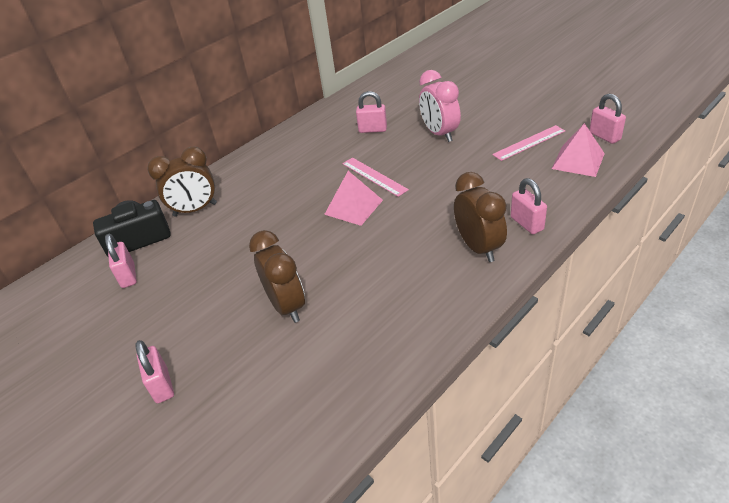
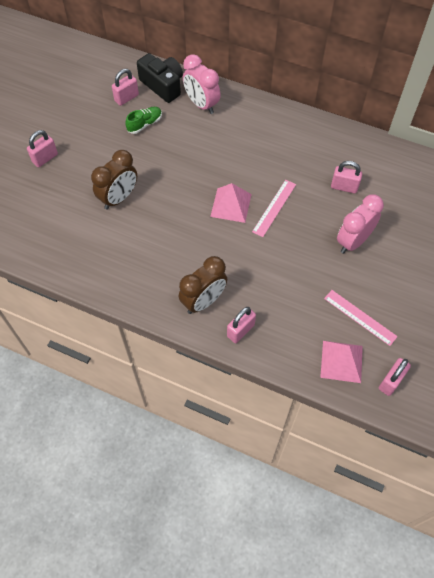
camera: 65 degrees right, 20 degrees up
brown clock [147,147,217,217] -> pink clock [183,54,221,114]
pink padlock [356,91,387,133] -> pink padlock turned 60 degrees counterclockwise [331,161,362,194]
none -> green shoe [126,107,162,134]

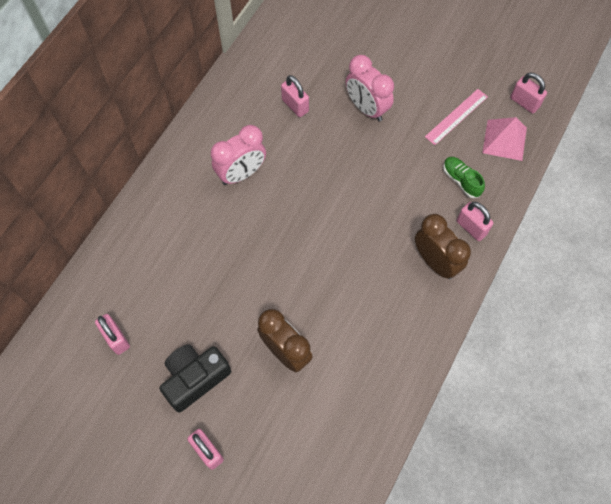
camera: 85 degrees left, 5 degrees up
green shoe [126,107,162,134] -> green shoe moved to [443,157,485,198]
black camera [137,53,183,103] -> black camera moved to [160,344,231,412]
pink clock [183,54,221,114] -> pink clock moved to [211,125,266,185]
pink pyramid [210,183,252,223] -> none
pink ruler [252,180,296,237] -> none
pink padlock [331,161,362,194] -> pink padlock turned 60 degrees counterclockwise [281,75,309,117]

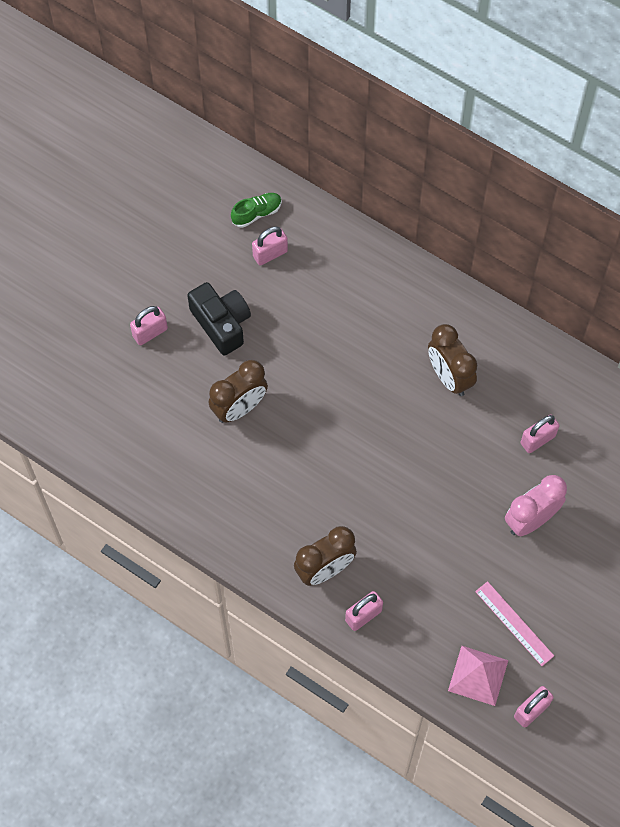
camera: 95 degrees right, 0 degrees up
pink clock [211,125,266,185] -> brown clock [428,324,477,396]
green shoe [443,157,485,198] -> green shoe moved to [231,193,282,228]

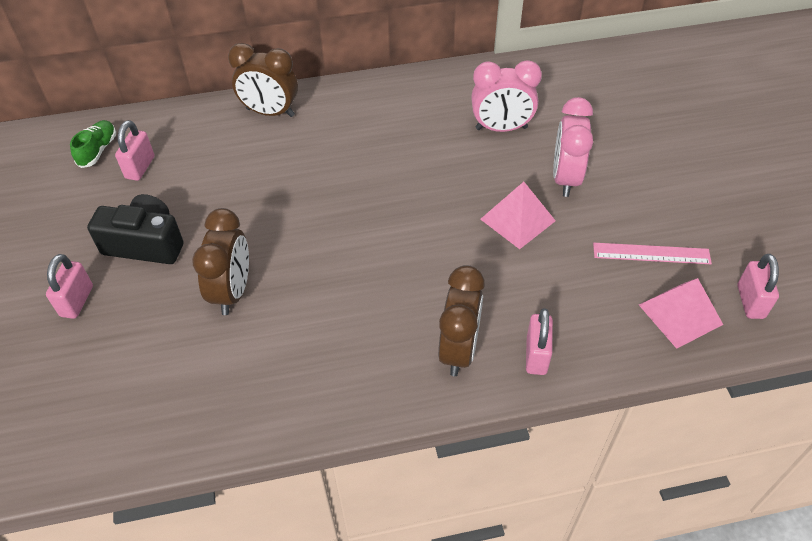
camera: 45 degrees left, 15 degrees down
brown clock [428,324,477,396] -> brown clock moved to [228,43,298,117]
pink padlock [521,414,560,453] -> pink clock [471,60,542,132]
none -> pink pyramid [480,182,556,249]

